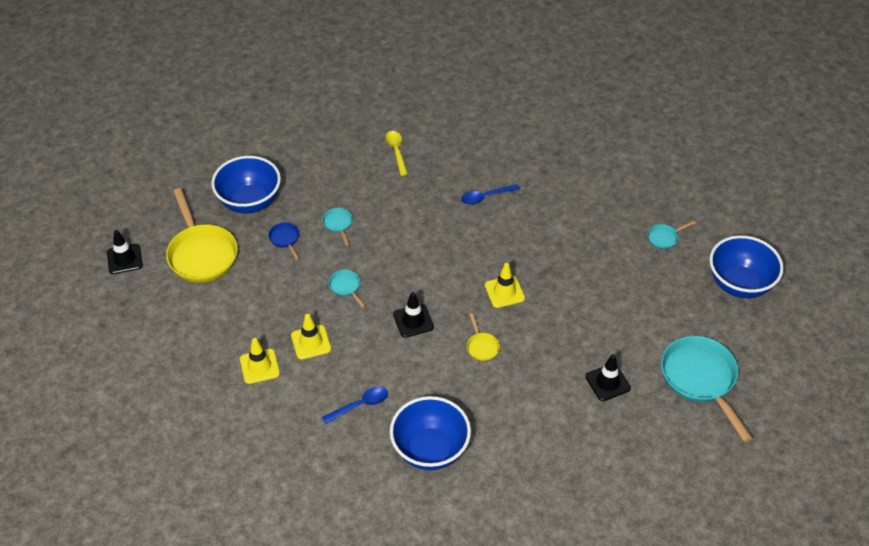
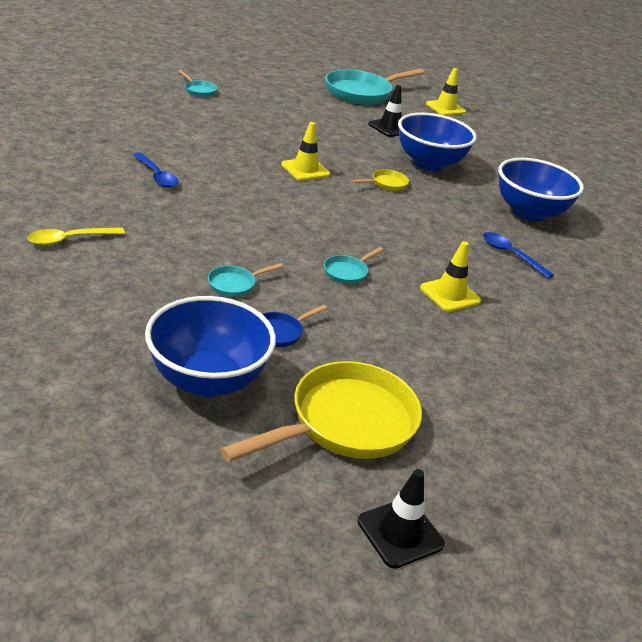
camera: 110 degrees left, 15 degrees down
yellow traffic cone [240,338,280,384] -> yellow traffic cone moved to [426,68,466,116]
black traffic cone [393,292,434,338] -> none
blue bowl [710,235,784,298] -> blue bowl moved to [398,113,477,171]

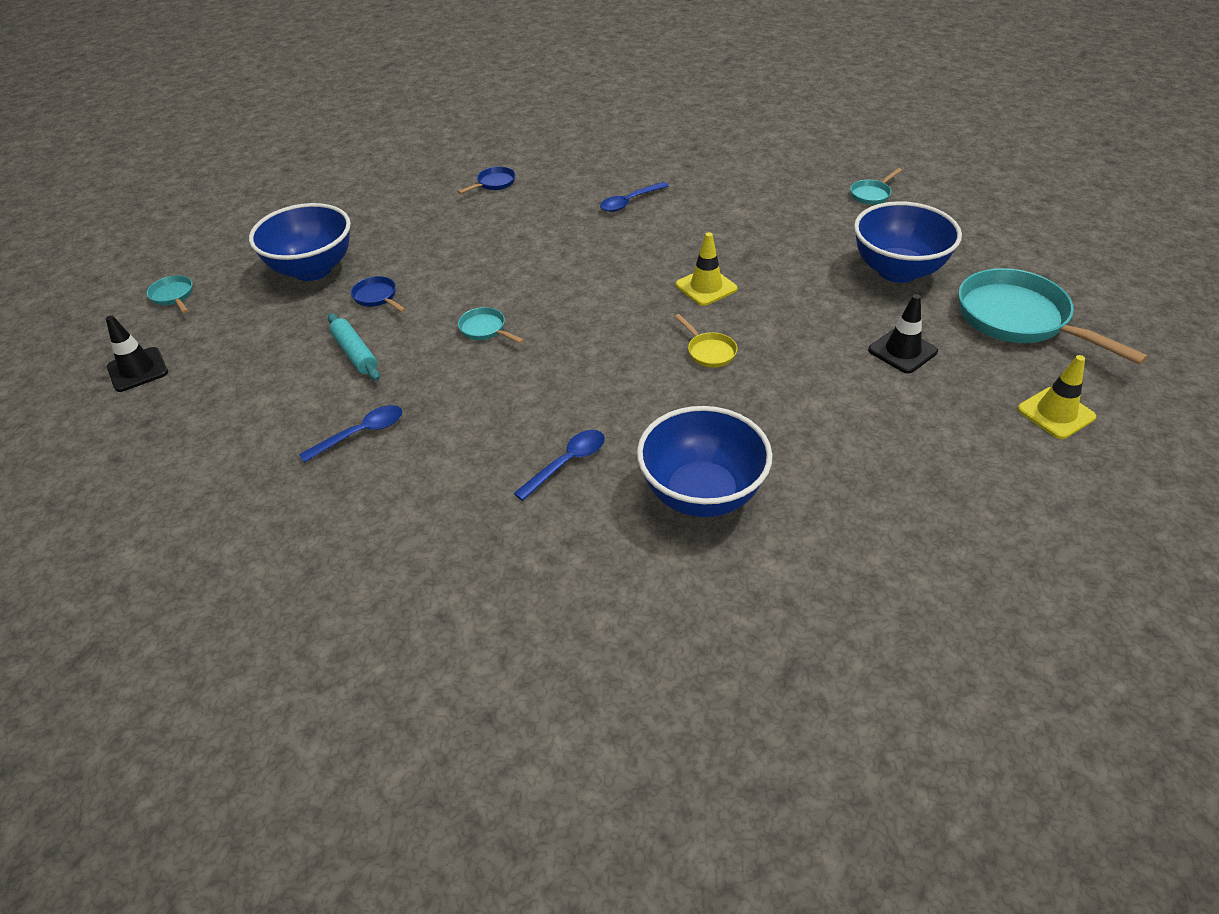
camera: 95 degrees right, 10 degrees up
yellow spoon [27,227,125,246] -> blue pan [458,167,515,194]
turquoise pan [208,263,283,297] -> turquoise pan moved to [147,275,193,313]
yellow pan [220,361,422,462] -> none
blue bowl [398,113,477,171] -> blue bowl moved to [854,201,962,283]
yellow traffic cone [420,241,481,312] -> none
none -> blue spoon [299,405,402,463]
none -> turquoise rolling pin [328,313,380,381]

